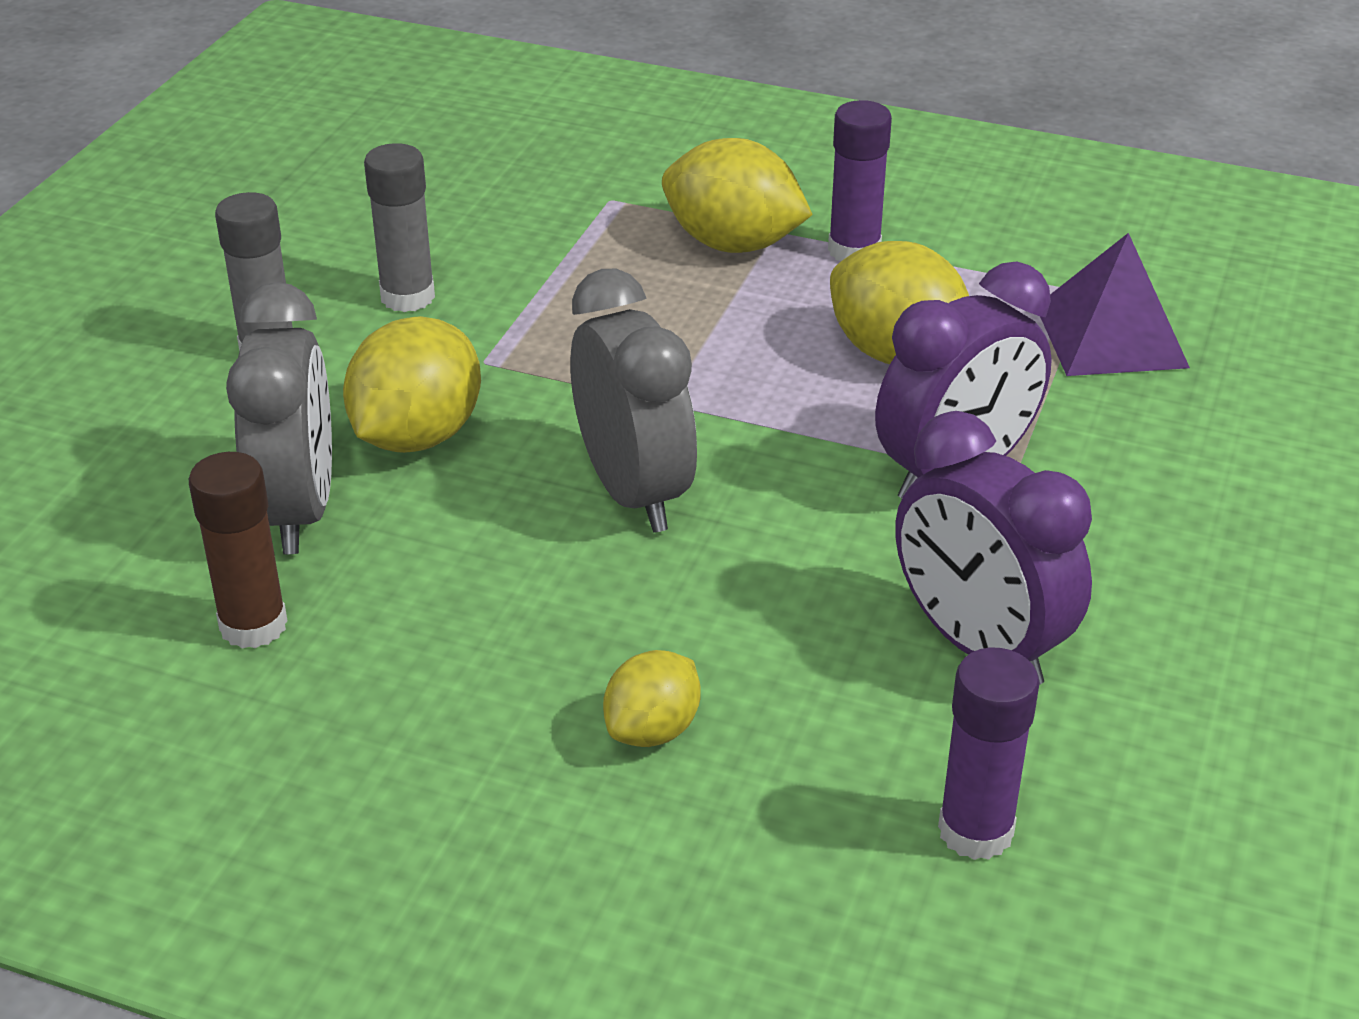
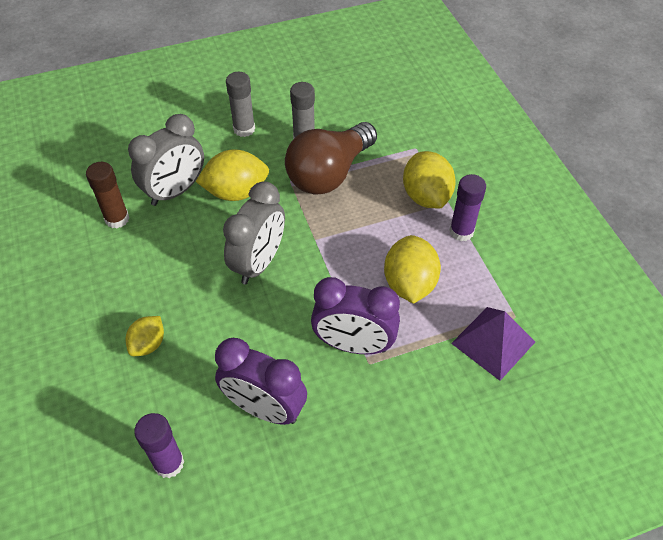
camera: 50 degrees right, 15 degrees up
yellow lemon [603,650,701,747] -> yellow lemon turned 60 degrees counterclockwise [126,316,164,356]
purple clock [895,411,1092,685] -> purple clock turned 75 degrees counterclockwise [215,338,307,425]
none -> brown light bulb [285,122,377,194]

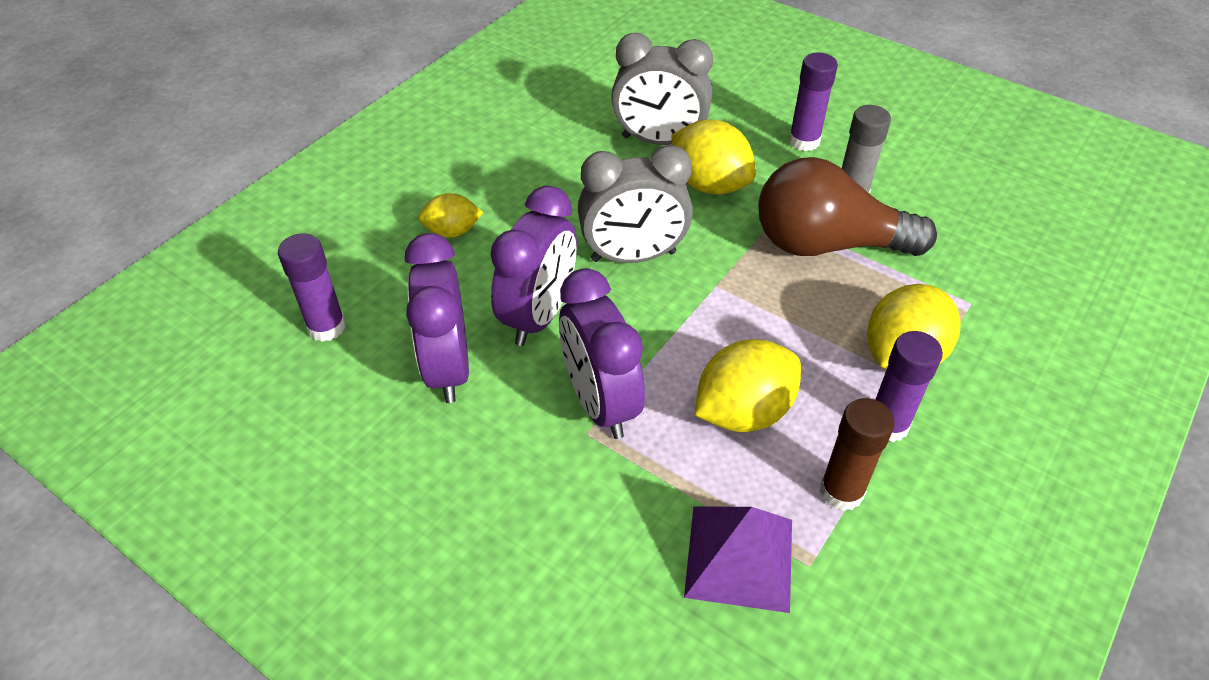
camera: 55 degrees right, 5 degrees down
brown glue stick [86,162,129,228] -> brown glue stick moved to [820,398,895,511]
grey glue stick [226,72,255,137] -> purple glue stick [789,52,838,151]
none -> purple clock [491,186,577,346]

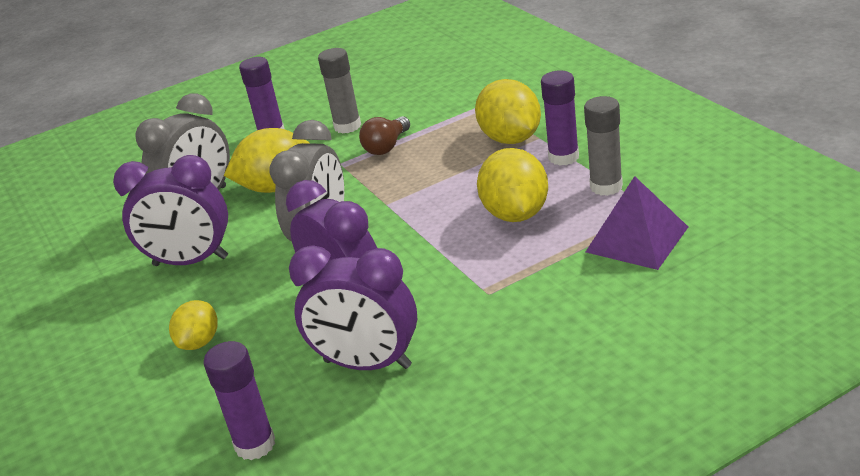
camera: 60 degrees left, 15 degrees down
purple clock [559,268,645,439] -> purple clock moved to [113,155,228,266]
brown light bulb [758,157,937,256] -> brown light bulb [359,116,410,155], size x0.48
brown glue stick [820,398,895,511] -> grey glue stick [584,96,623,196]

